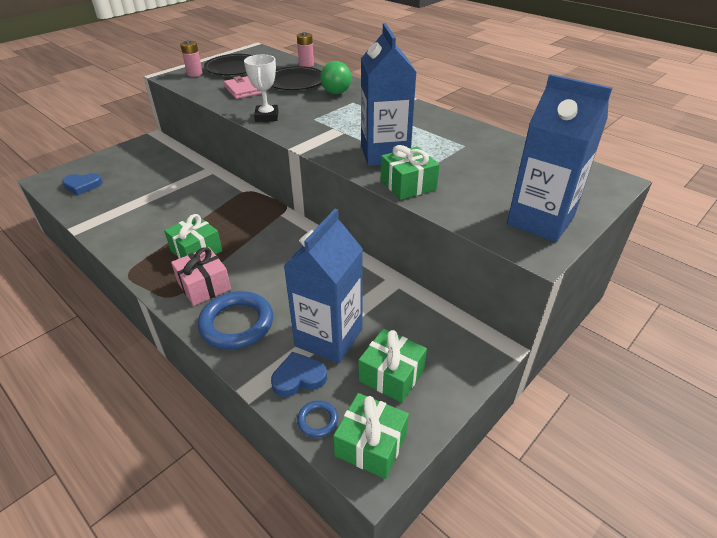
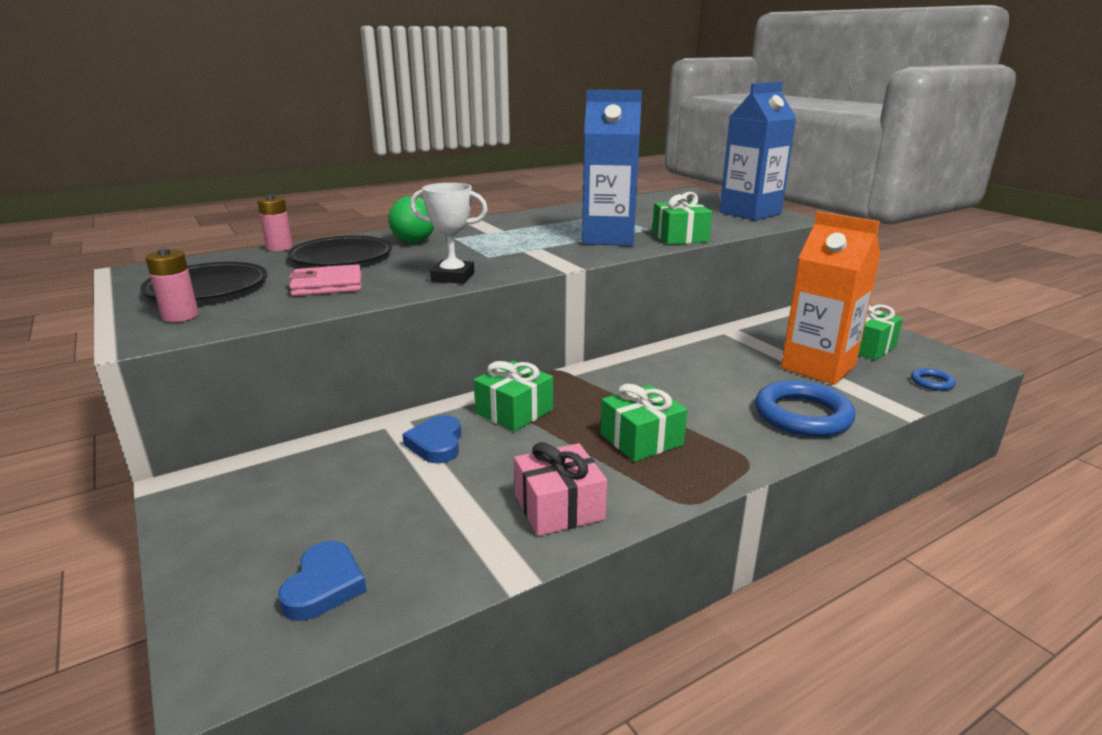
camera: 75 degrees left, 15 degrees down
pink gift [171,247,231,306] -> pink gift moved to [514,442,607,536]
blue heart [271,352,327,397] -> blue heart moved to [402,415,461,464]
blue carton [284,209,363,364] -> orange carton [781,211,880,385]
green gift [333,393,409,479] -> green gift moved to [474,361,553,432]

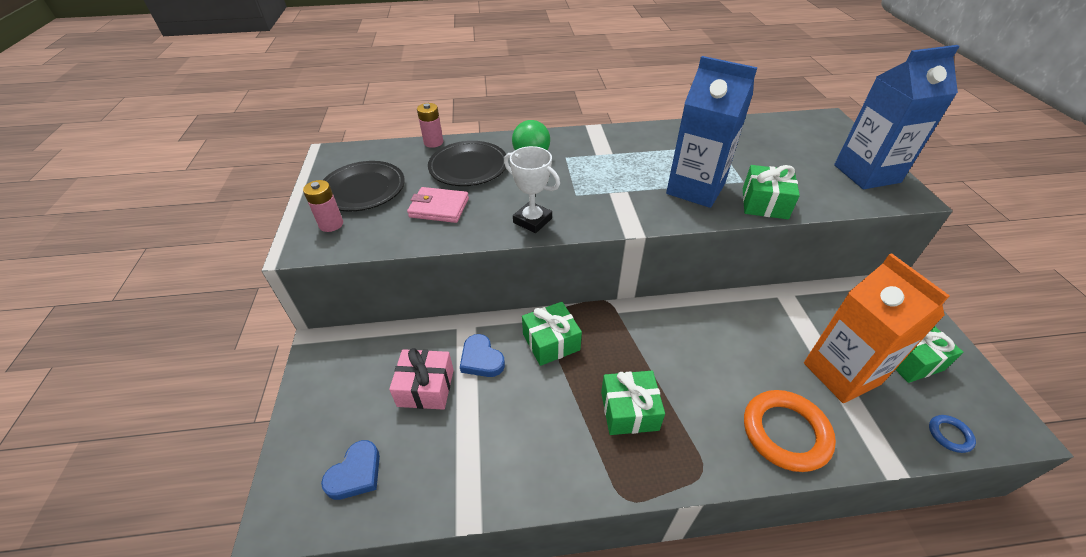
camera: 25 degrees right, 20 degrees up
blue heart [402,415,461,464] -> blue heart turned 60 degrees counterclockwise [460,334,505,377]
pink gift [514,442,607,536] -> pink gift moved to [389,348,454,410]
blue ring [755,380,856,437] -> orange ring [744,390,836,472]

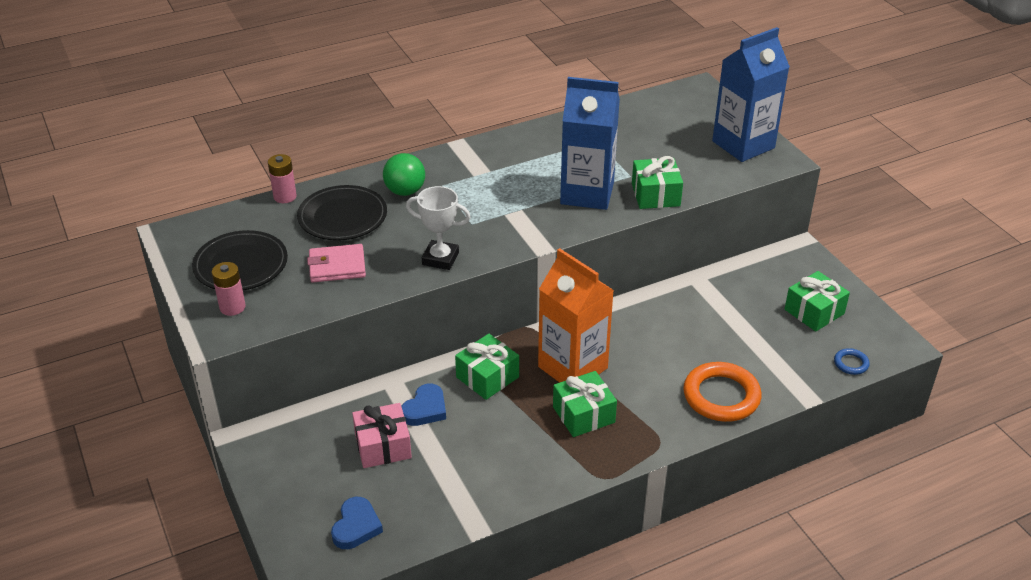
camera: 20 degrees left, 5 degrees down
blue heart [460,334,505,377] -> blue heart turned 90 degrees counterclockwise [401,384,446,426]
orange carton [804,253,950,403] -> orange carton moved to [538,248,614,383]

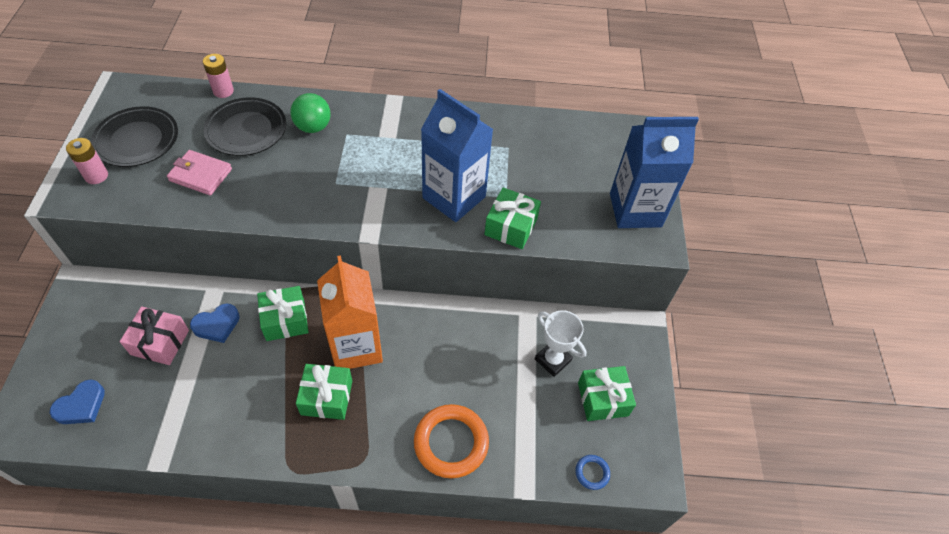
camera: 25 degrees right, 15 degrees up
white trophy [406,186,471,270] -> white trophy moved to [535,310,587,377]

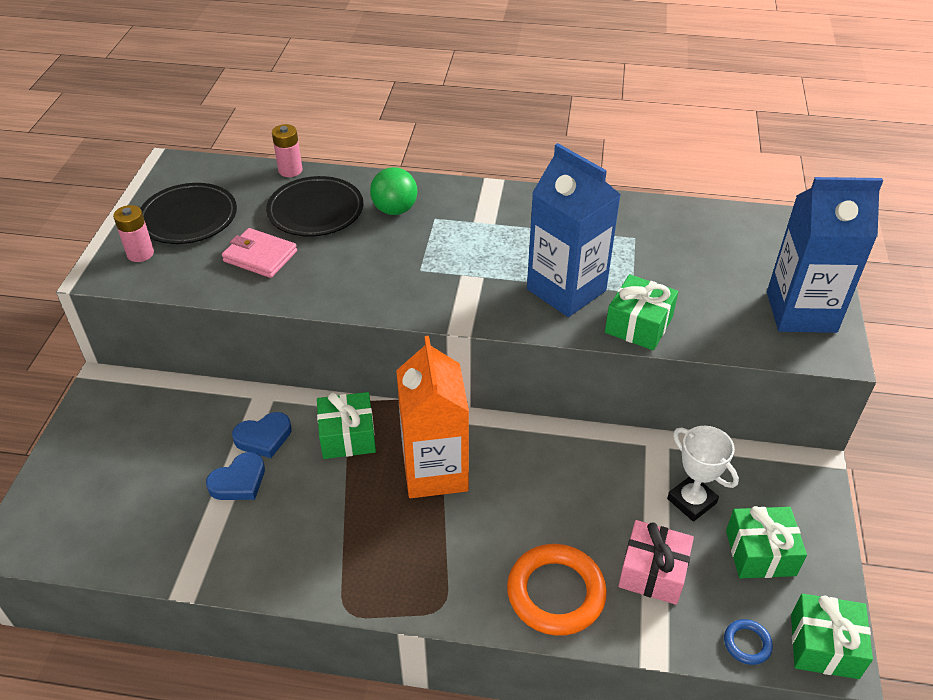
camera: 10 degrees right, 10 degrees down
blue heart [50,379,105,424] -> blue heart moved to [206,452,265,500]
pink gift [120,306,189,365] -> pink gift moved to [618,520,694,605]
green gift [296,364,352,420] -> green gift moved to [791,594,873,679]

